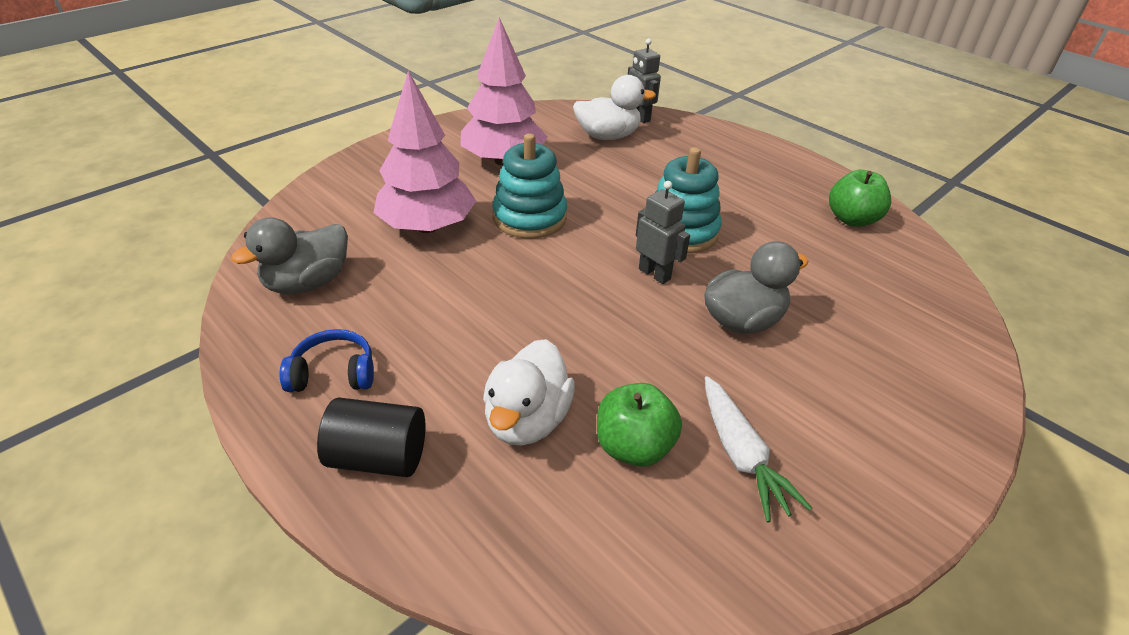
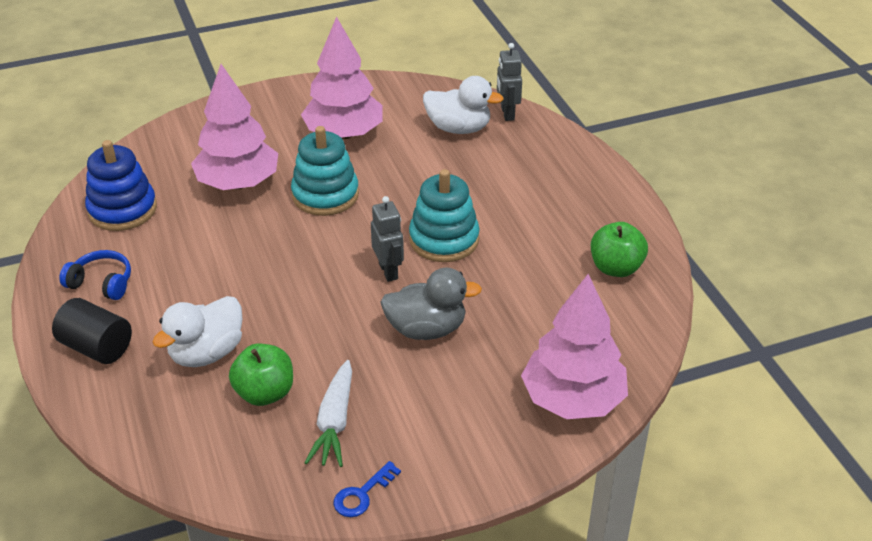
camera: 25 degrees right, 0 degrees up
grey duck [231,217,348,294] -> blue stacking toy [85,140,157,231]
none -> blue key [333,461,401,517]
none -> pink tree [521,274,628,419]

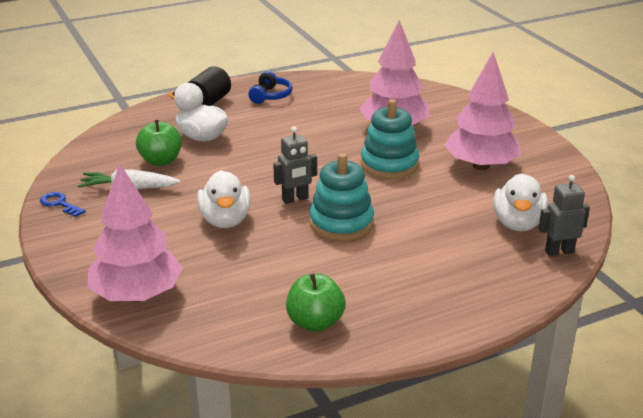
camera: 85 degrees right, 10 degrees down
blue stacking toy [85,140,157,231] -> none
grey duck [380,267,482,340] -> white duck [197,170,251,228]

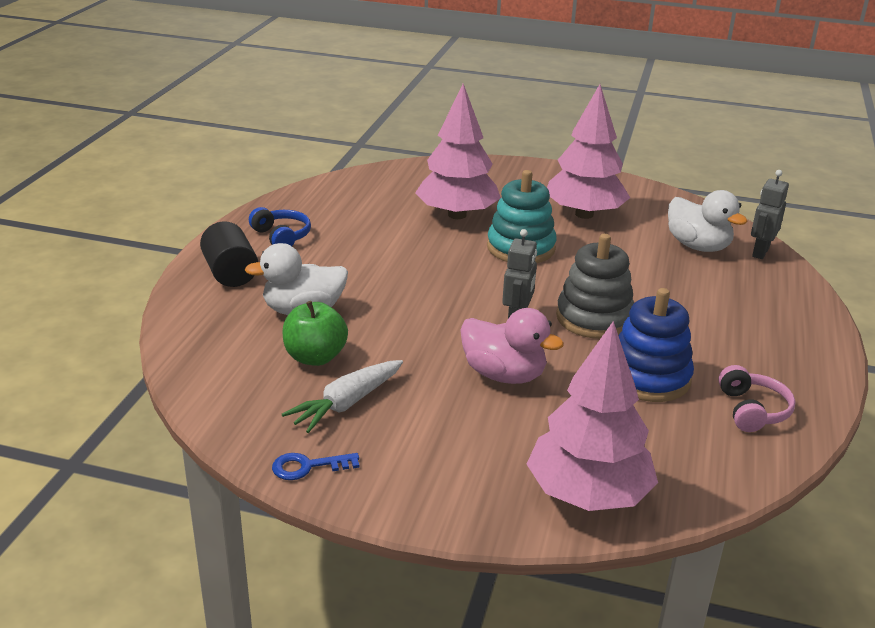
camera: 50 degrees left, 0 degrees up
white duck [197,170,251,228] -> pink duck [460,308,564,384]
green apple [286,273,346,332] -> pink headphones [718,365,796,432]
turquoise stacking toy [310,153,374,241] -> grey stacking toy [556,234,634,339]
none -> blue stacking toy [618,288,694,402]

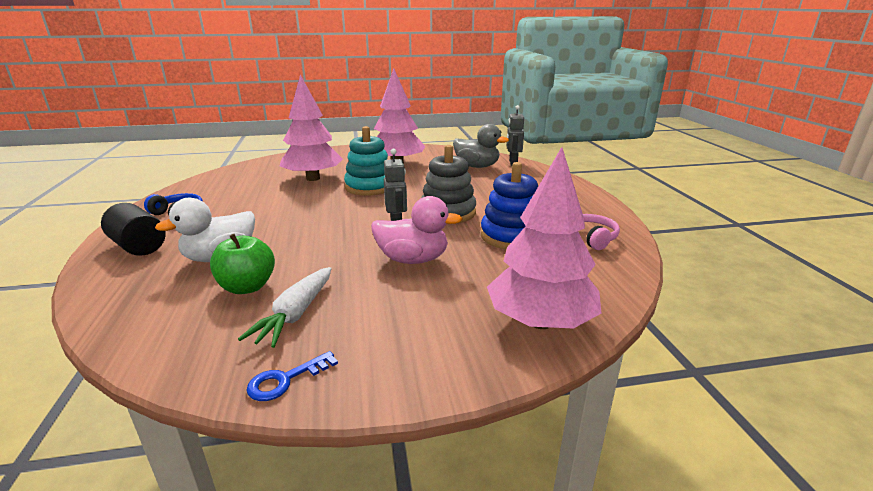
camera: 25 degrees left, 5 degrees down
white duck [668,190,748,252] -> grey duck [453,124,509,168]

